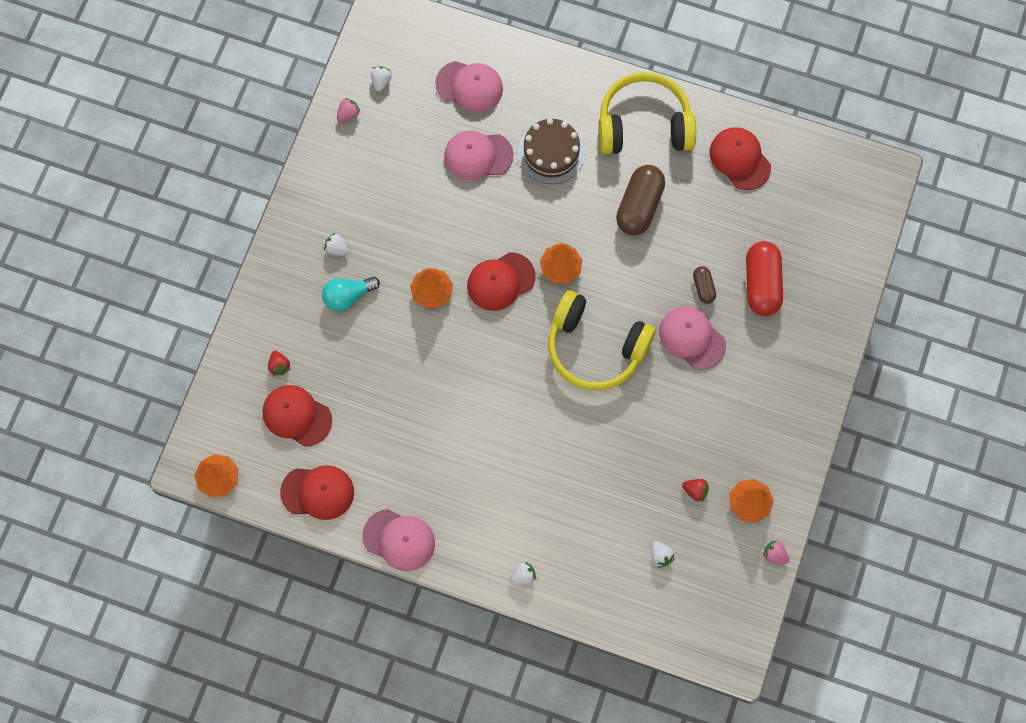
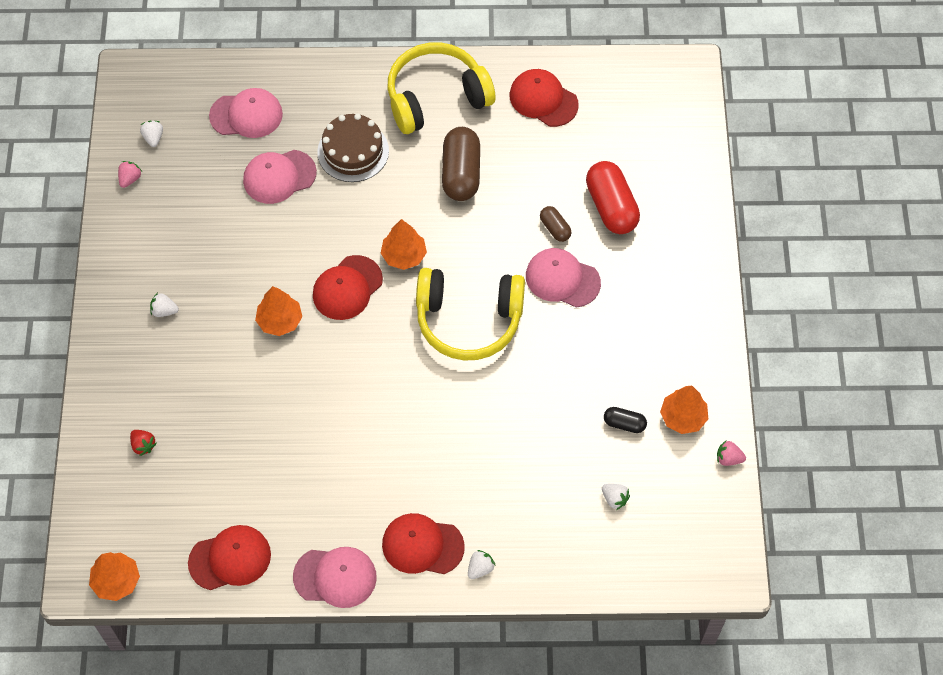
camera: 20 degrees left, 10 degrees down
red cap [263,385,332,447] -> red cap moved to [382,513,465,574]
turquoise light bulb [322,277,380,312] -> none
red strawberry [682,479,709,502] -> black capsule [604,407,647,433]

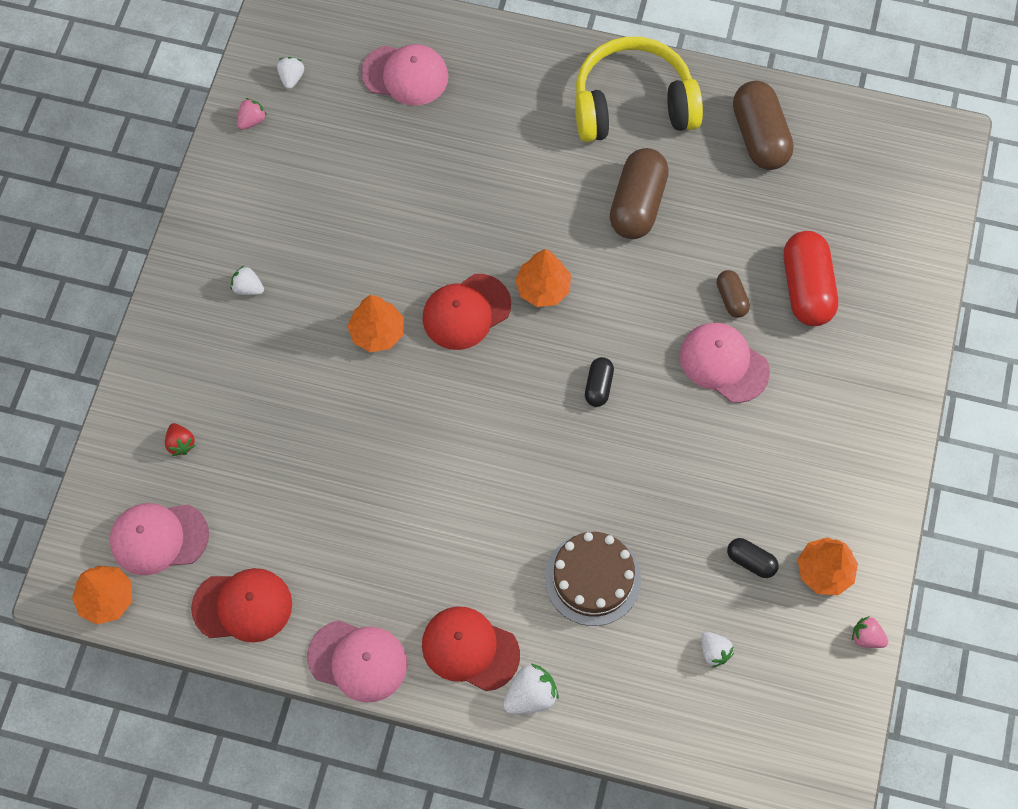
camera: 15 degrees right, 5 degrees up
pink cap [243,150,317,204] -> pink cap moved to [110,503,209,575]
brown cake [317,113,389,182] -> brown cake moved to [545,532,641,626]
yellow headphones [416,268,525,361] -> black capsule [585,357,614,407]
white strawberry [468,550,496,579] -> white strawberry [503,664,559,714], size x1.52
red cap [510,69,579,127] -> brown capsule [733,81,794,170]

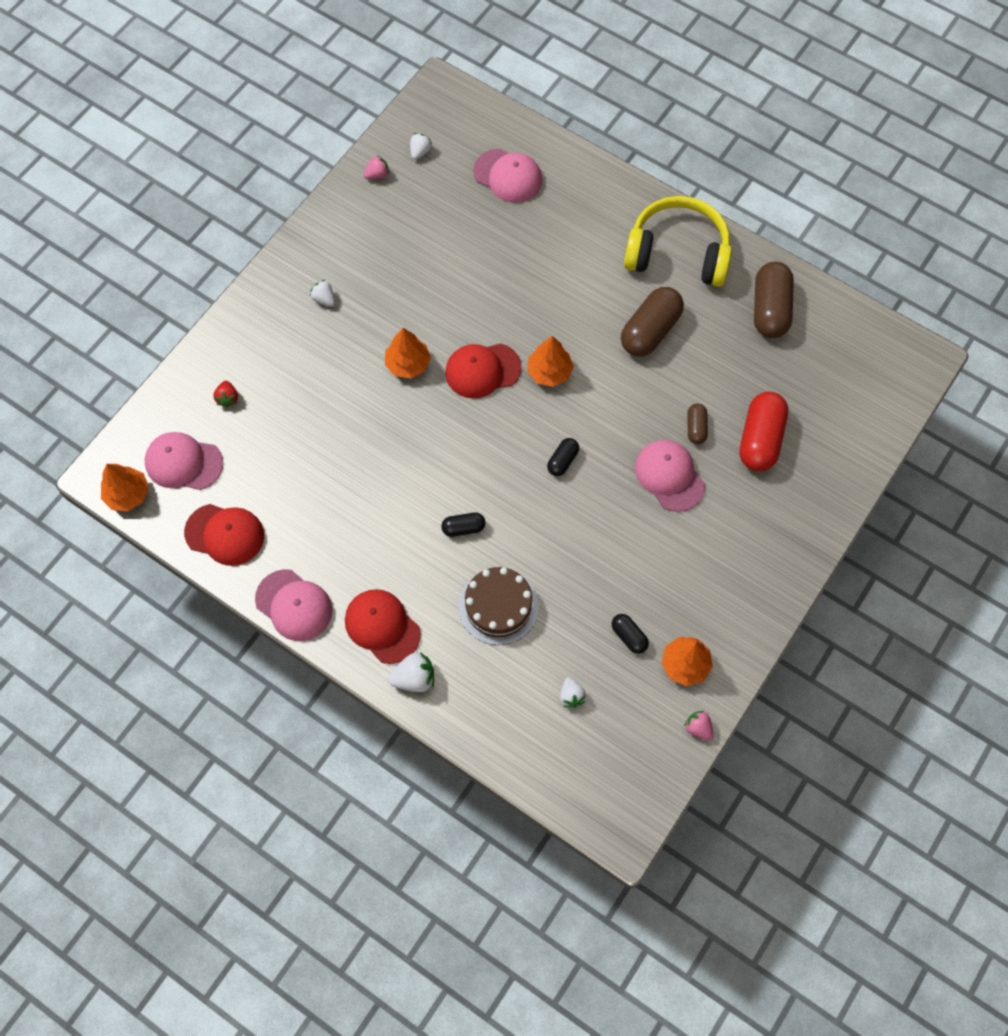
camera: 20 degrees right, 0 degrees up
none -> black capsule [441,513,485,537]

